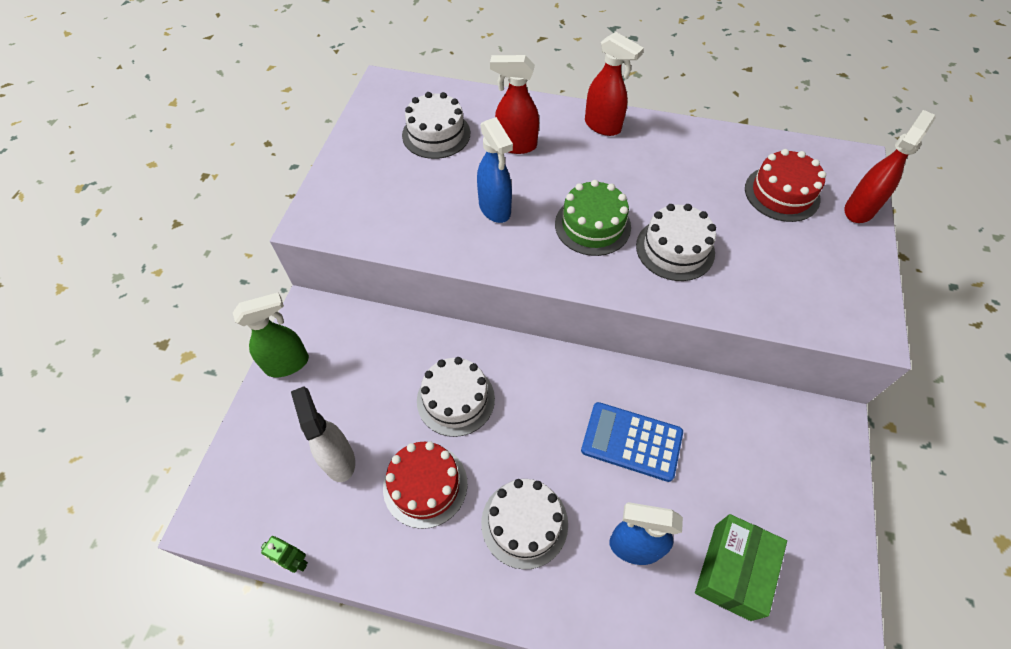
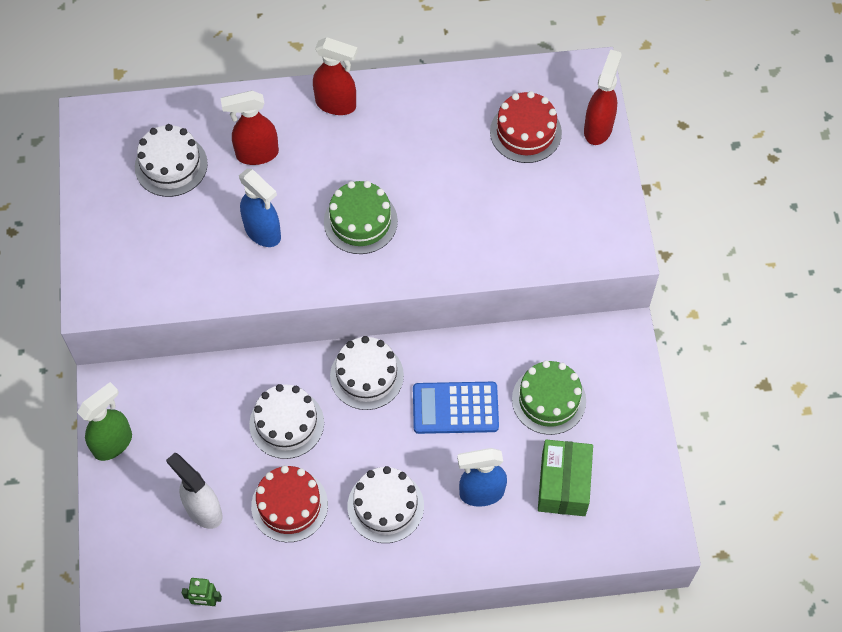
camera: 20 degrees left, 5 degrees up
white cake [636,204,716,281] -> white cake moved to [330,336,404,410]
none -> green cake [512,360,586,435]

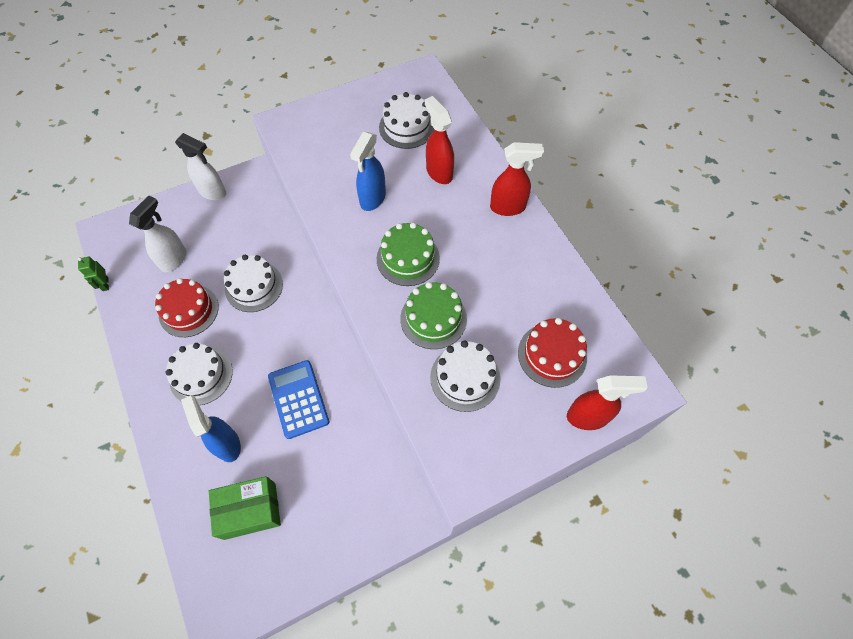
camera: 70 degrees right, 0 degrees up
green spray bottle [77,382,132,461] -> white spray bottle [175,133,226,200]
red spray bottle [313,37,358,115] -> red spray bottle turned 90 degrees counterclockwise [490,142,544,216]
white cake [330,336,404,410] -> white cake moved to [430,340,500,412]
green cake [512,360,586,435] -> green cake moved to [400,282,467,349]

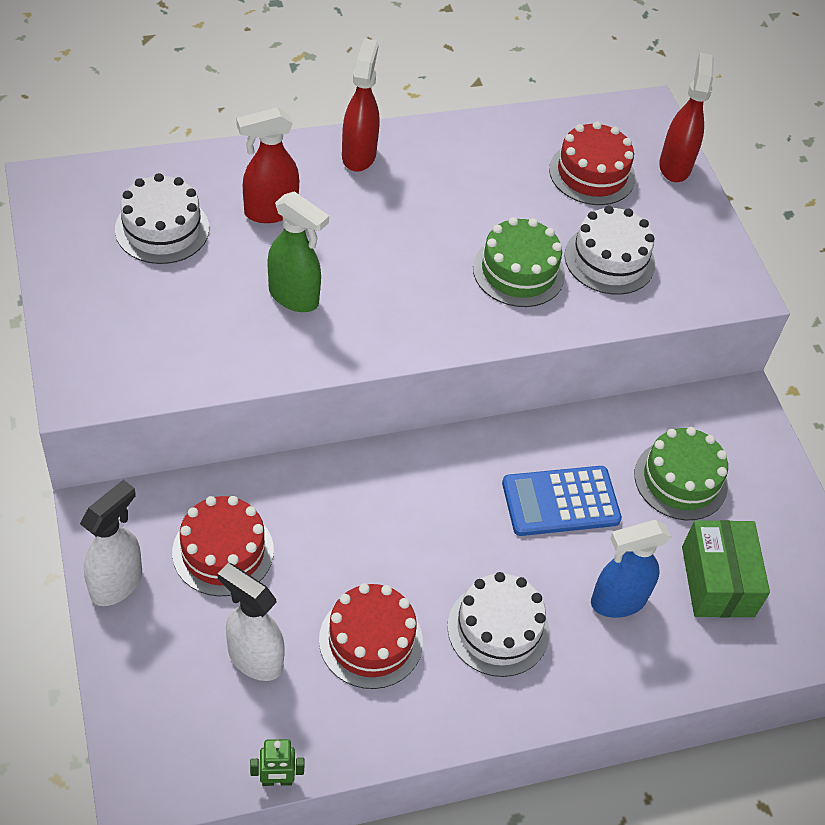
camera: 85 degrees left, 10 degrees down
white cake [224,255,283,312] -> none
blue spray bottle [350,132,386,211] -> green spray bottle [268,191,329,312]
green cake [377,222,440,286] -> green cake moved to [634,427,728,520]
none -> red cake [172,496,274,596]

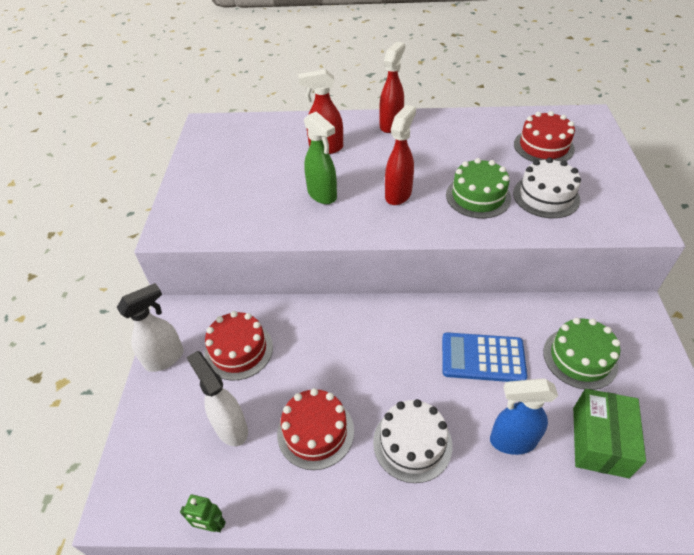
camera: 25 degrees right, 5 degrees down
white cake [115,173,209,264] -> none
red spray bottle [659,53,714,182] -> red spray bottle moved to [385,105,416,205]

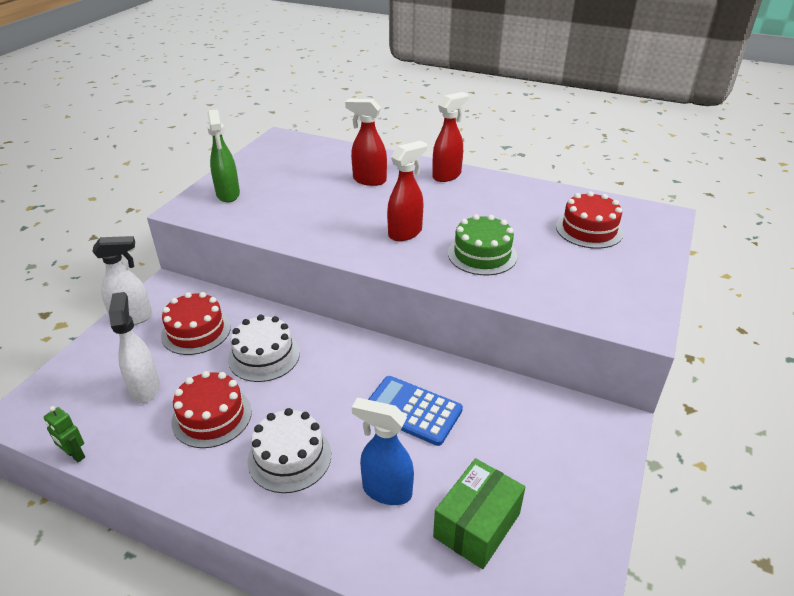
camera: 20 degrees right, 10 degrees down
green spray bottle [304,111,337,204] -> green spray bottle moved to [207,109,240,203]
white cake [513,158,581,218] -> white cake moved to [228,315,300,382]
green cake [543,318,620,390] -> none

